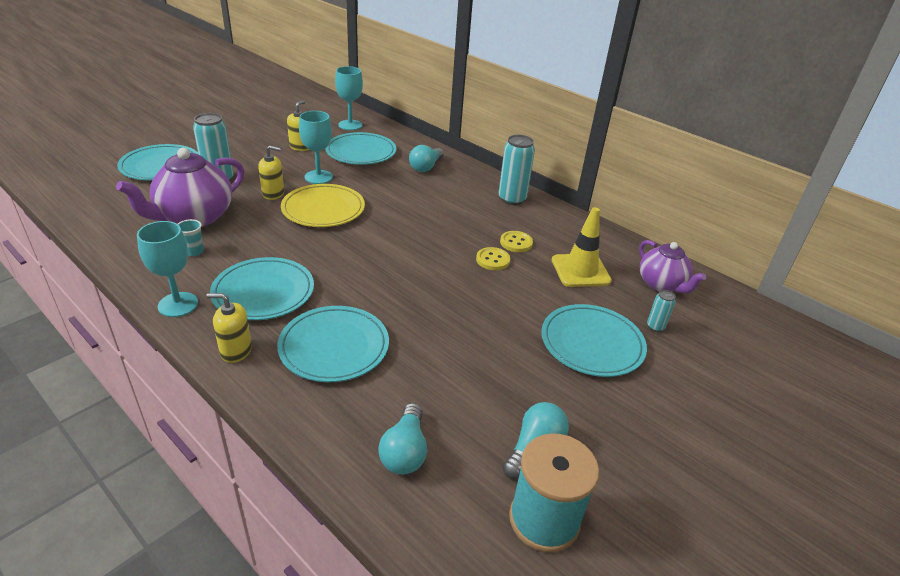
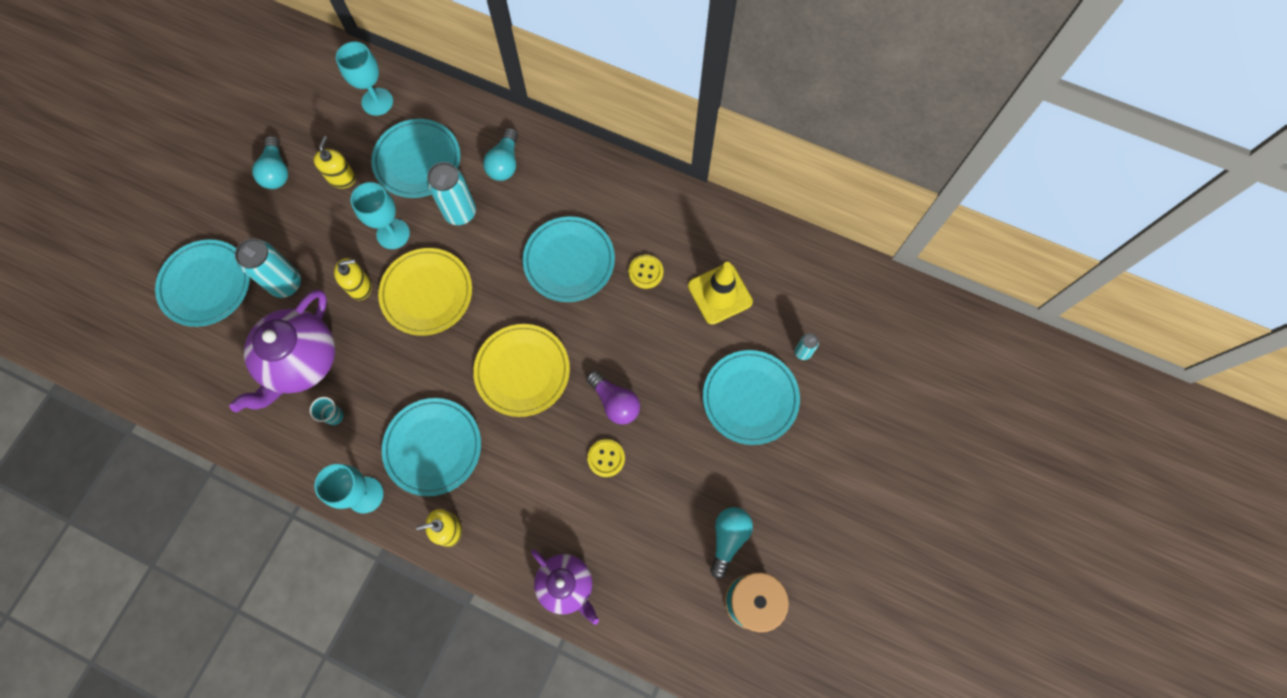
camera: 15 degrees left, 35 degrees up
turquoise plate [277,306,389,382] -> turquoise plate moved to [523,216,615,302]
turquoise light bulb [378,403,427,475] -> turquoise light bulb moved to [252,136,288,189]
yellow button [476,247,510,270] -> yellow button moved to [587,439,625,477]
turquoise can [498,135,535,205] -> turquoise can moved to [427,162,476,225]
purple teapot [639,240,706,293] -> purple teapot moved to [531,549,599,625]
none -> yellow plate [473,324,570,417]
none -> purple light bulb [586,371,640,425]

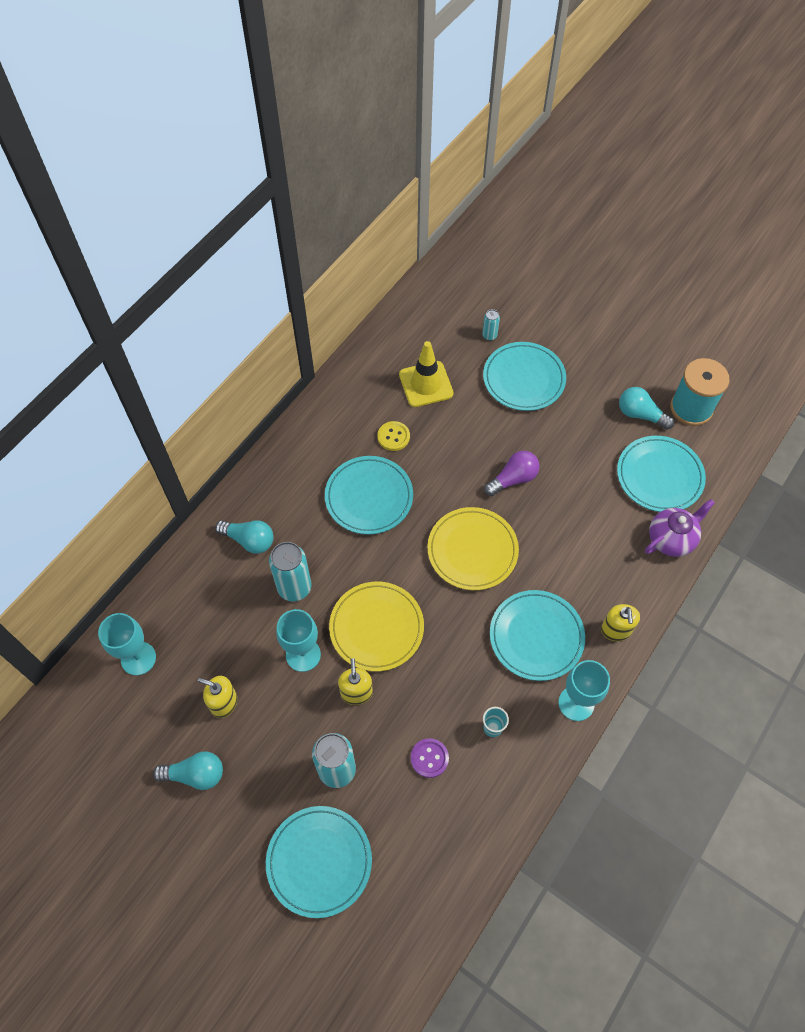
camera: 80 degrees left, 10 degrees down
purple teapot [229,290,335,412] -> purple button [411,738,449,778]
turquoise plate [371,119,460,198] -> turquoise plate moved to [617,436,706,512]
yellow button [587,439,625,477] -> none

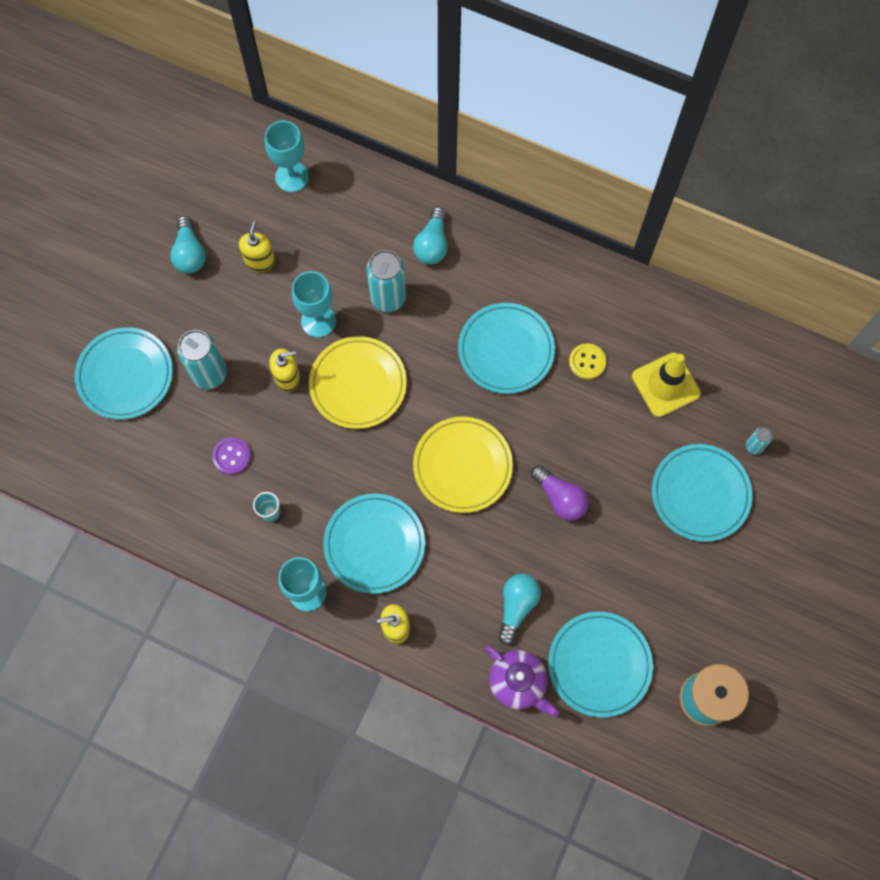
camera: 80 degrees right, 10 degrees up
turquoise light bulb [619,387,674,430] -> turquoise light bulb moved to [498,574,541,645]

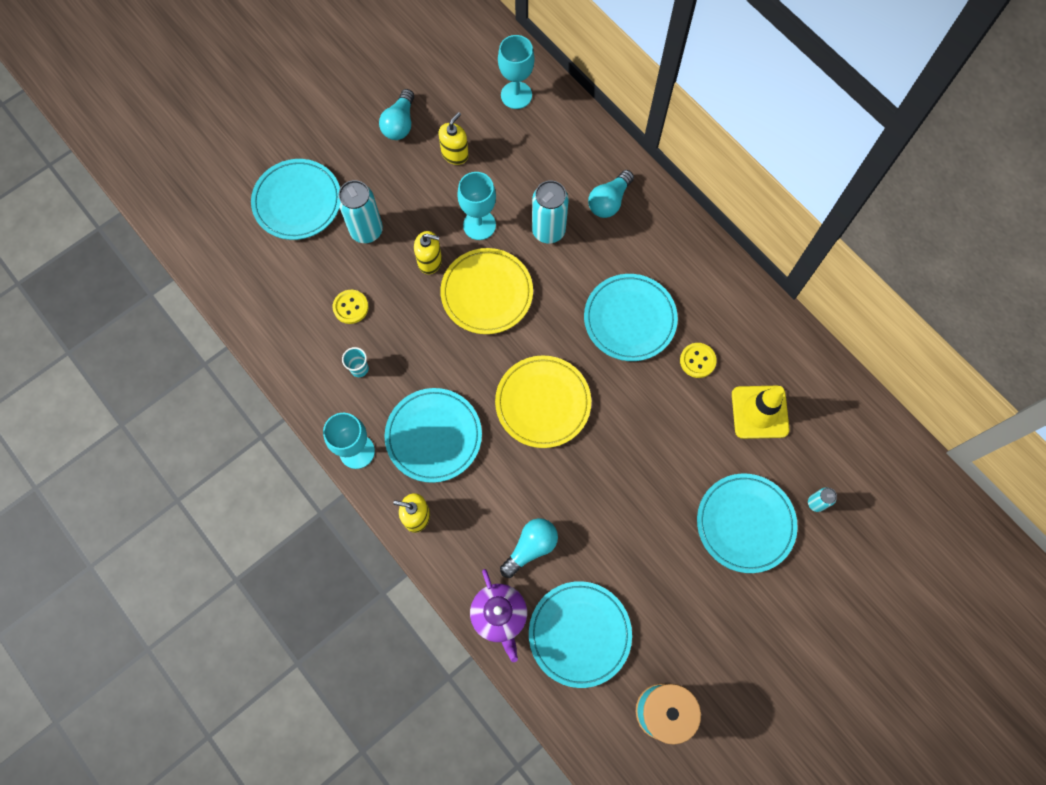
camera: 25 degrees right, 0 degrees up
purple button [212,437,251,475] -> yellow button [333,290,368,324]
purple light bulb [531,465,589,521] -> none

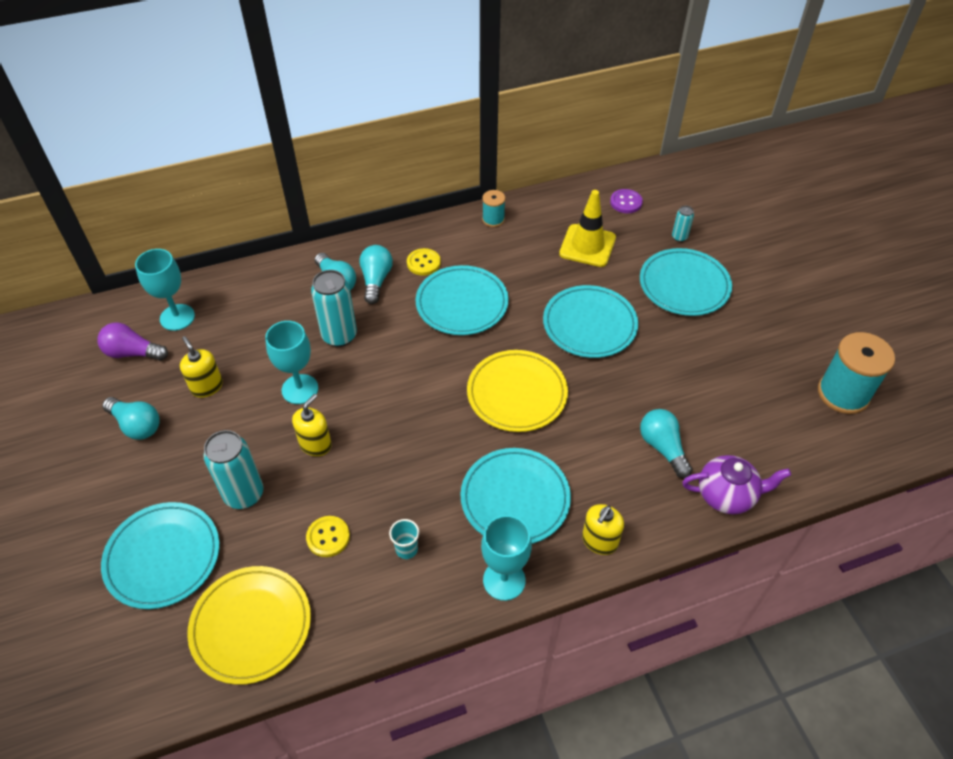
camera: 70 degrees left, 20 degrees down
yellow plate [440,248,533,334] -> yellow plate moved to [187,566,311,685]
turquoise plate [529,581,632,688] -> turquoise plate moved to [543,285,638,358]
yellow button [680,343,717,378] -> yellow button moved to [407,248,441,276]
none -> purple light bulb [97,323,168,361]
none -> turquoise light bulb [359,245,393,304]
none -> turquoise spool [482,190,506,227]
none -> purple button [610,189,643,213]

